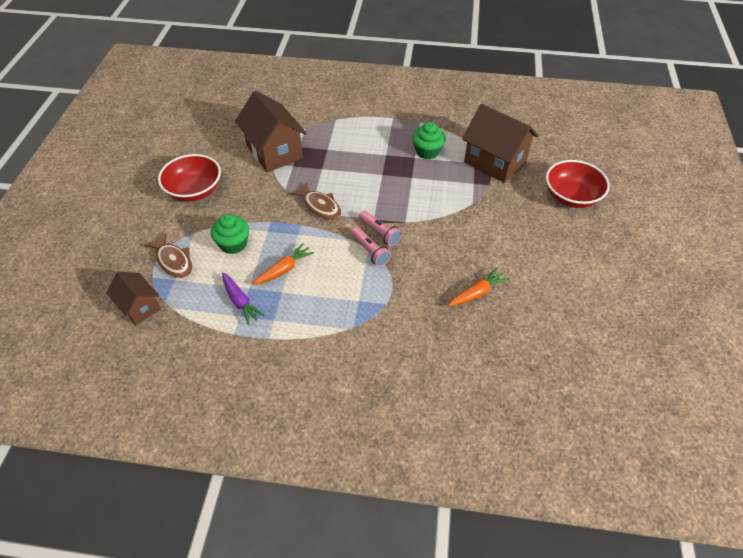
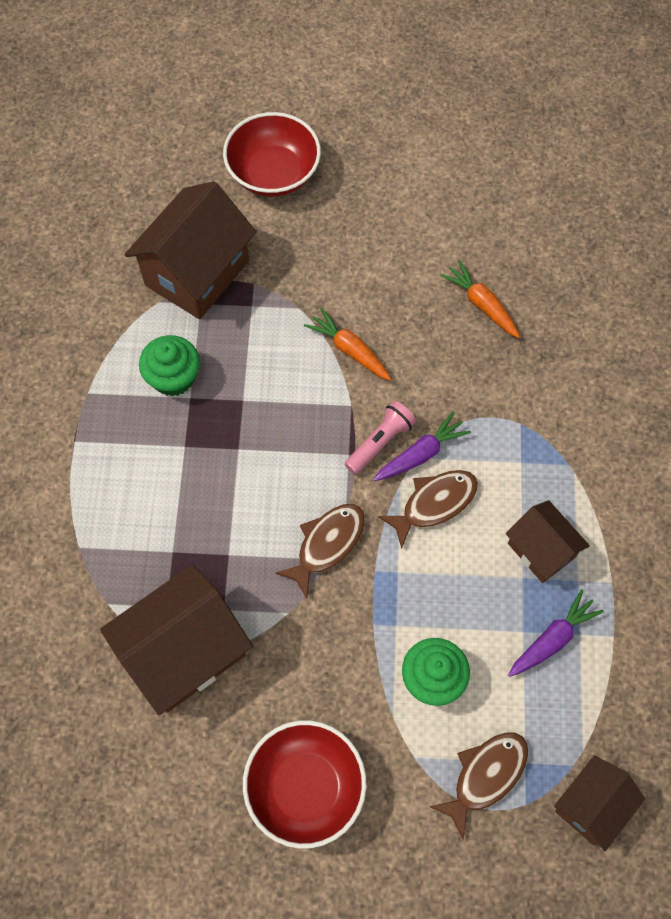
camera: 95 degrees left, 15 degrees up
orange carrot [253,243,314,285] -> orange carrot moved to [304,307,392,381]
pink flashlight [351,227,391,266] -> purple carrot [373,411,471,481]
none -> brown fish [378,470,478,549]
none -> brown house [506,500,590,583]

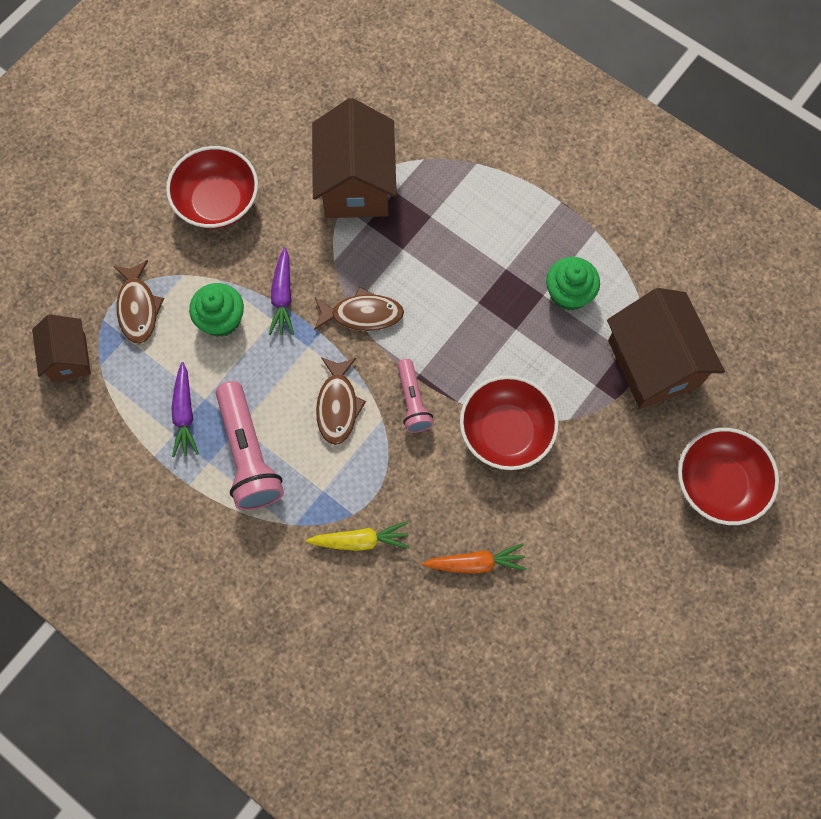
camera: 125 degrees right, 5 degrees up
brown fish [275,504,365,598] -> brown fish turned 75 degrees counterclockwise [314,287,404,331]
orange carrot [304,307,392,381] -> red bowl [460,375,559,470]
purple carrot [373,411,471,481] -> purple carrot moved to [269,247,294,335]
brown house [506,500,590,583] -> pink flashlight [216,381,284,510]
none -> yellow carrot [306,521,409,551]

